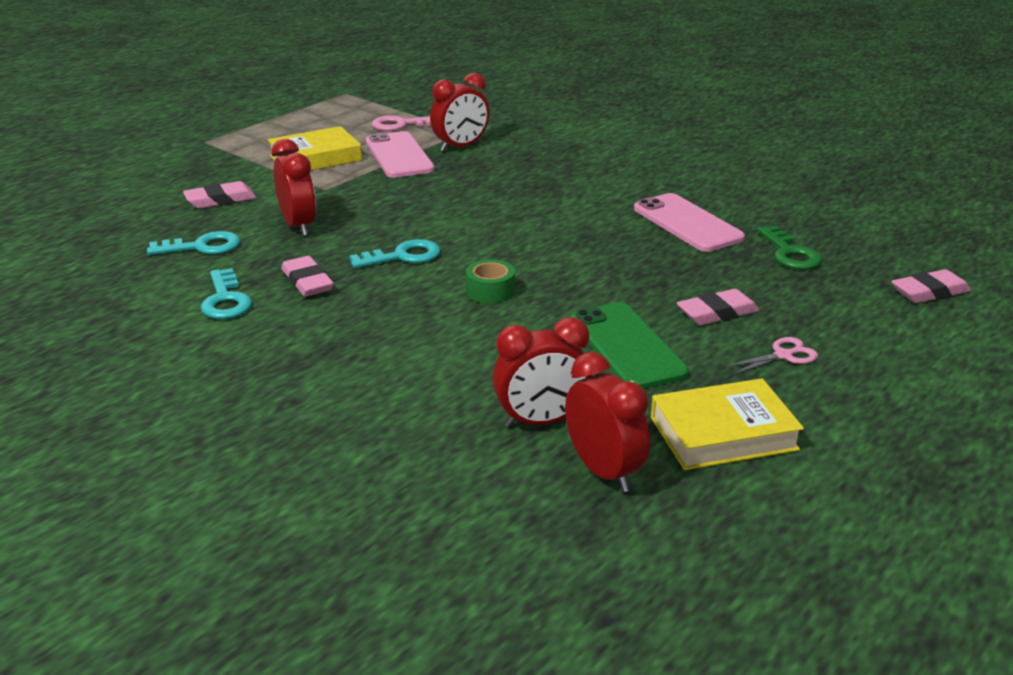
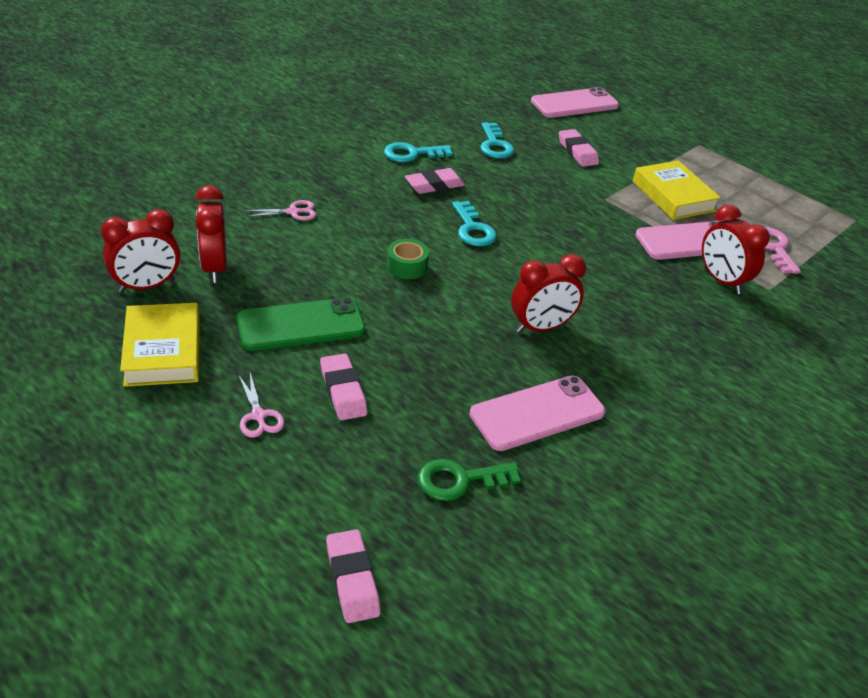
camera: 90 degrees right, 10 degrees up
red clock [272,139,316,236] -> red clock moved to [511,254,586,333]
none -> pink scissors [243,200,316,220]
none -> pink phone [531,87,619,118]

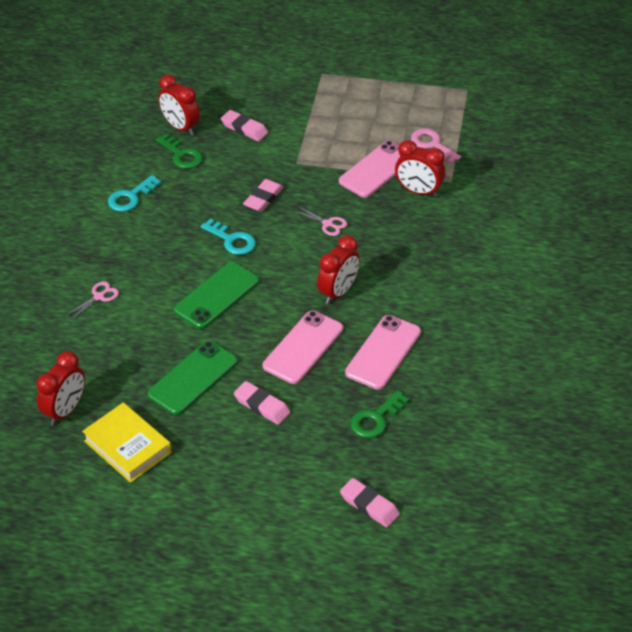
camera: 30 degrees left, 5 degrees up
red clock [195,185,227,283] -> red clock moved to [158,74,200,136]
pink scissors [239,373,284,438] -> pink scissors moved to [294,206,347,236]
green tape [387,239,429,279] -> green phone [174,262,259,329]
pink eraser [405,168,465,194] -> pink eraser moved to [243,179,284,212]
turquoise key [480,122,514,158] -> green key [156,133,203,169]
pink phone [531,87,619,118] -> pink phone moved to [263,311,343,384]
yellow book [633,160,721,220] -> none

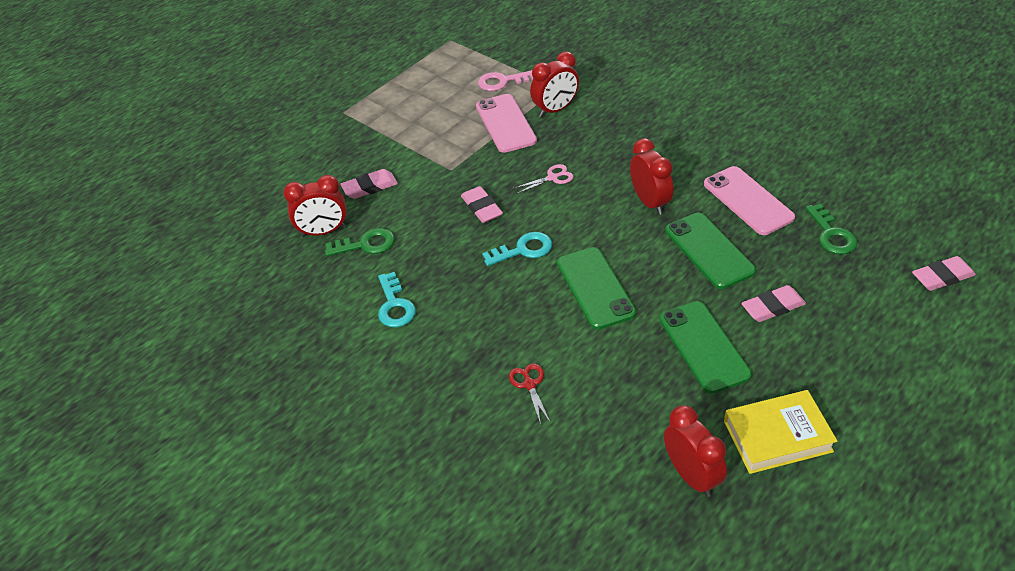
camera: 55 degrees left, 0 degrees up
pink scissors [65,281,119,321] -> red scissors [509,364,550,424]
pink phone [263,311,343,384] -> green phone [665,213,756,289]

